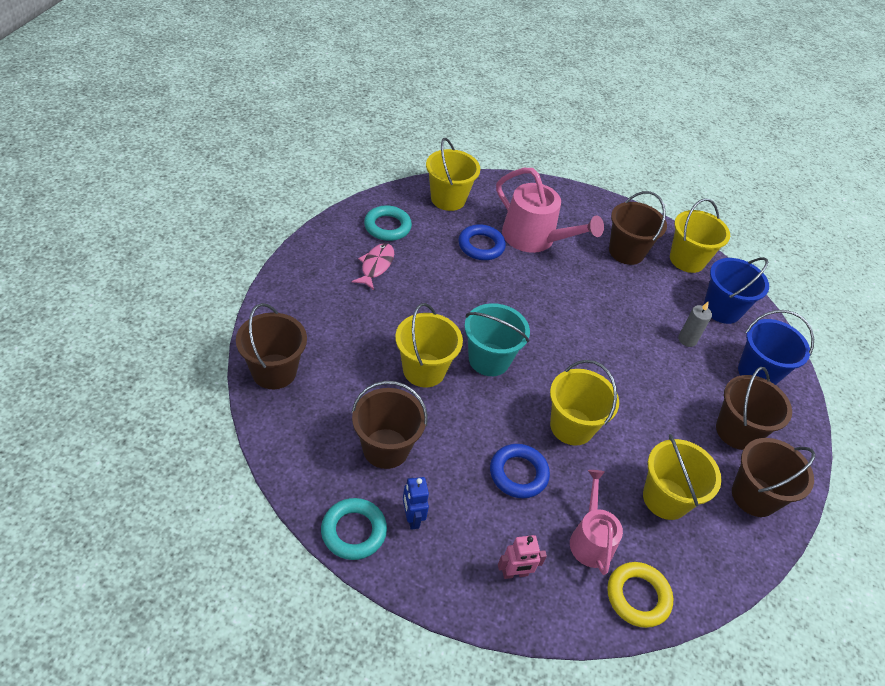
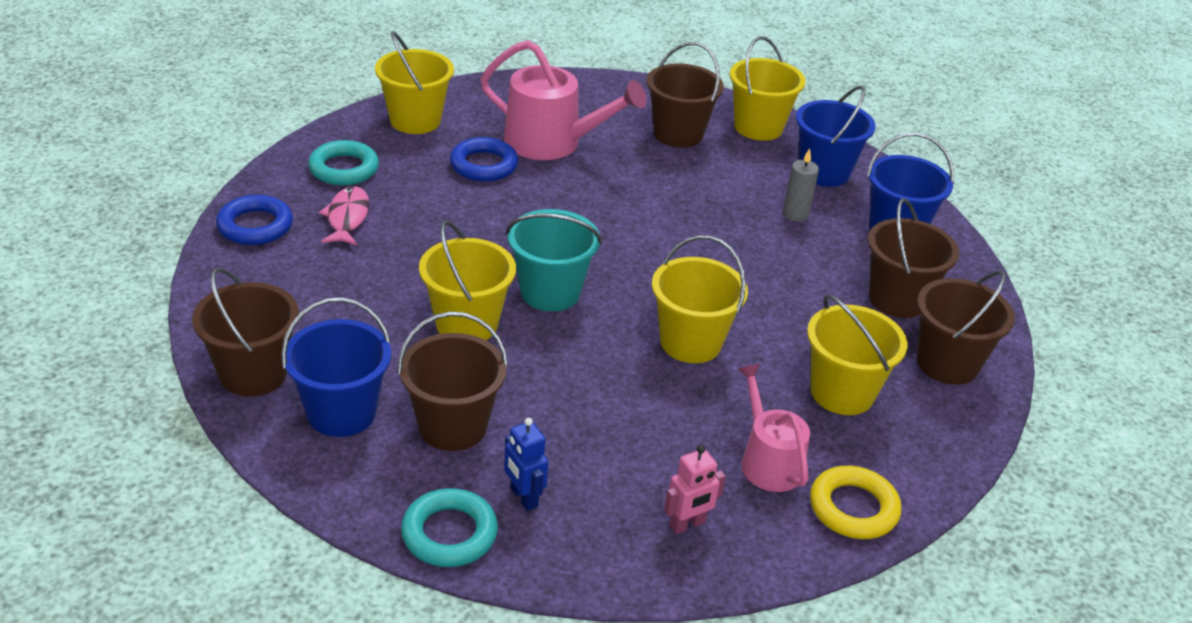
camera: 15 degrees left, 10 degrees down
blue ring [490,444,550,498] -> blue ring moved to [216,195,293,245]
none -> blue bucket [281,297,391,437]

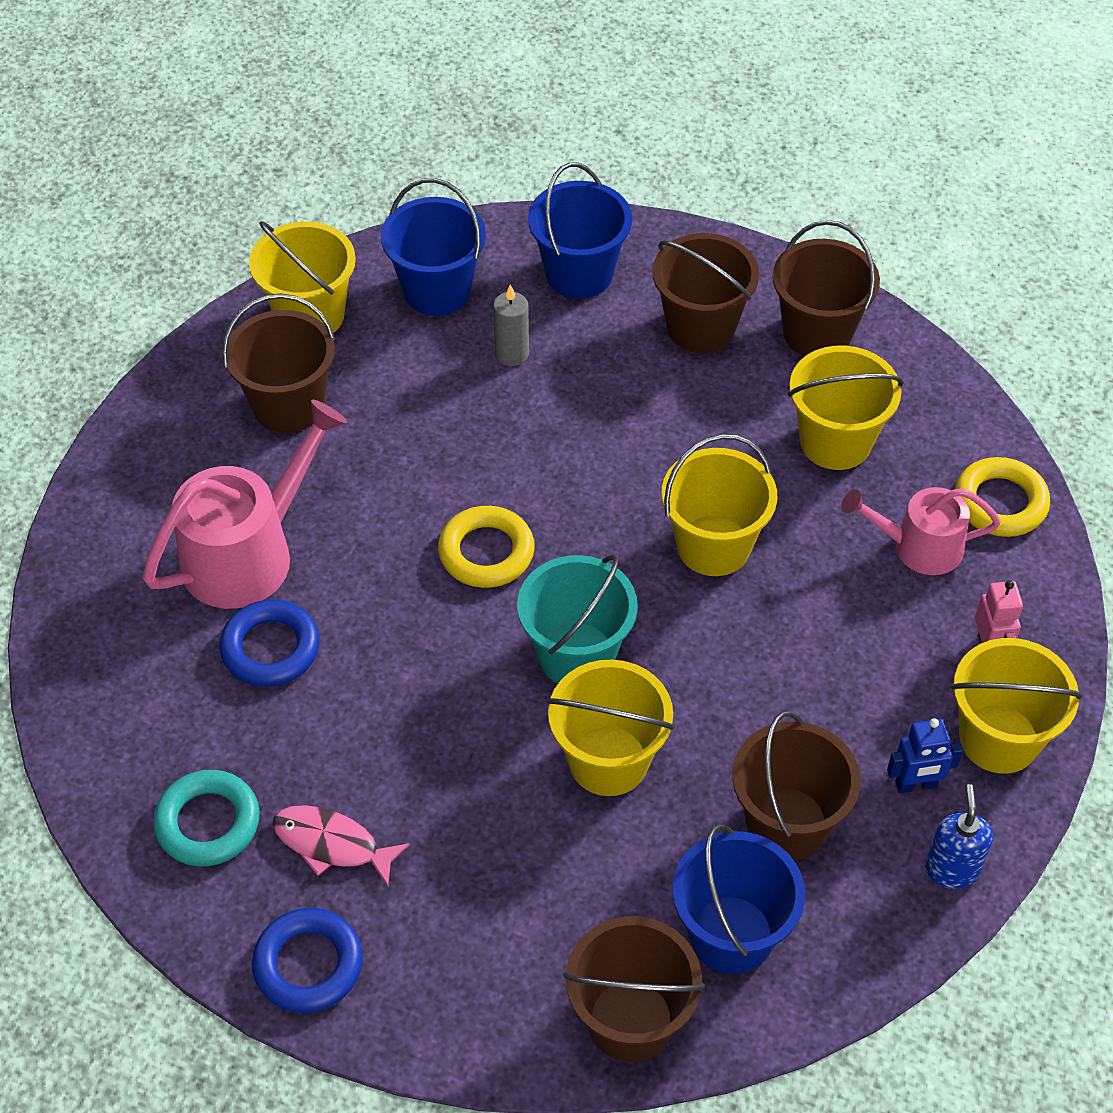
camera: 65 degrees left, 15 degrees up
yellow bucket [375,31,454,134] -> yellow bucket moved to [951,638,1083,774]
turquoise ring [401,488,498,567] -> blue soap dispenser [925,784,993,889]
none -> yellow ring [438,506,535,588]

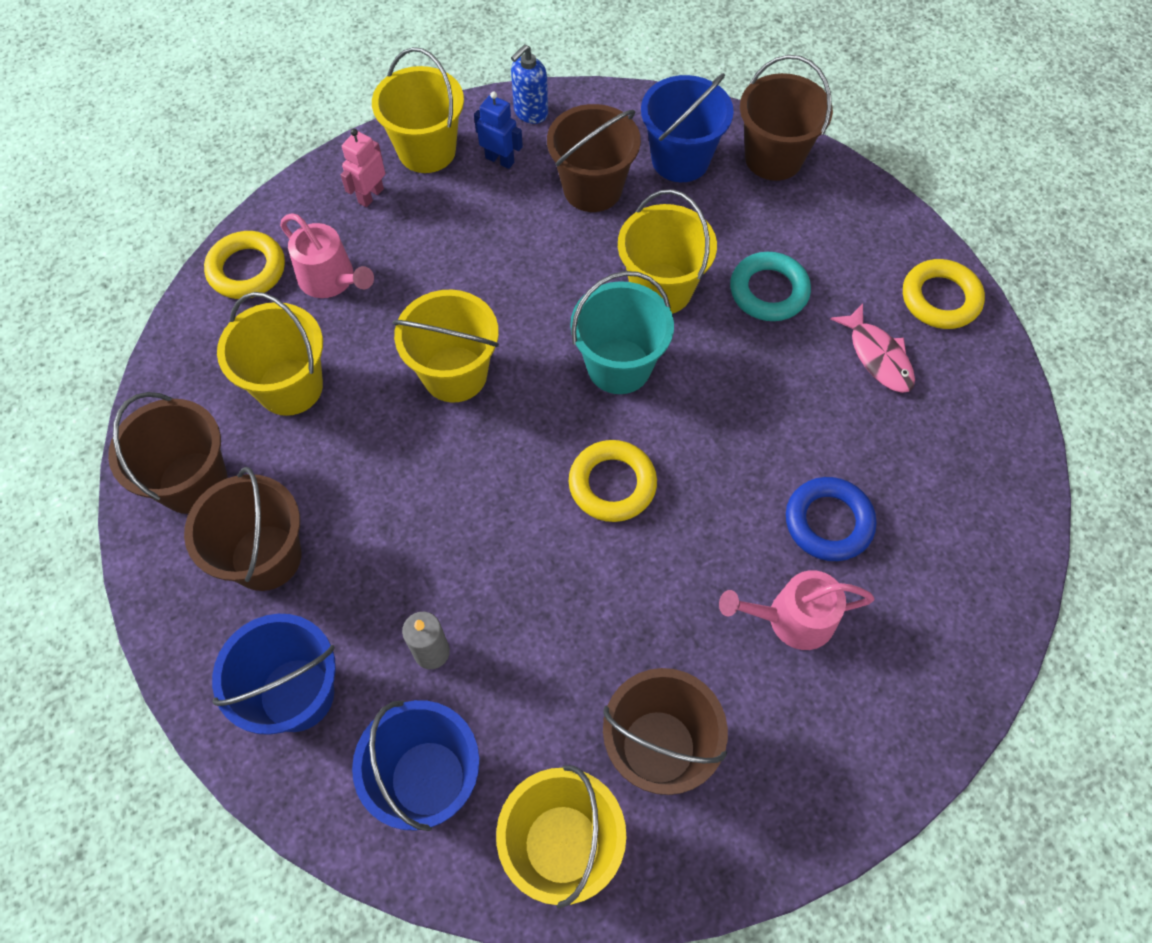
camera: 140 degrees left, 10 degrees up
pink watering can [143,400,347,609] -> pink watering can [719,570,874,650], size x0.62
turquoise ring [153,770,260,866] -> turquoise ring moved to [730,252,811,321]
blue ring [252,908,363,1013] -> yellow ring [903,259,985,329]

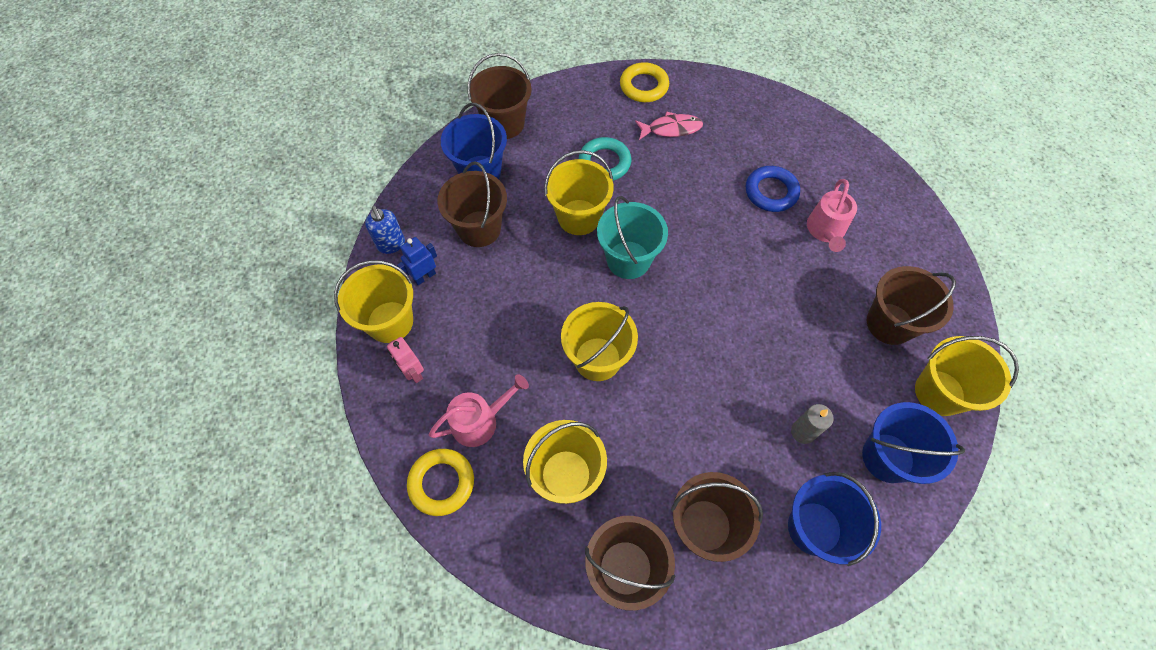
camera: 70 degrees left, 0 degrees up
yellow ring [569,440,657,522] -> none

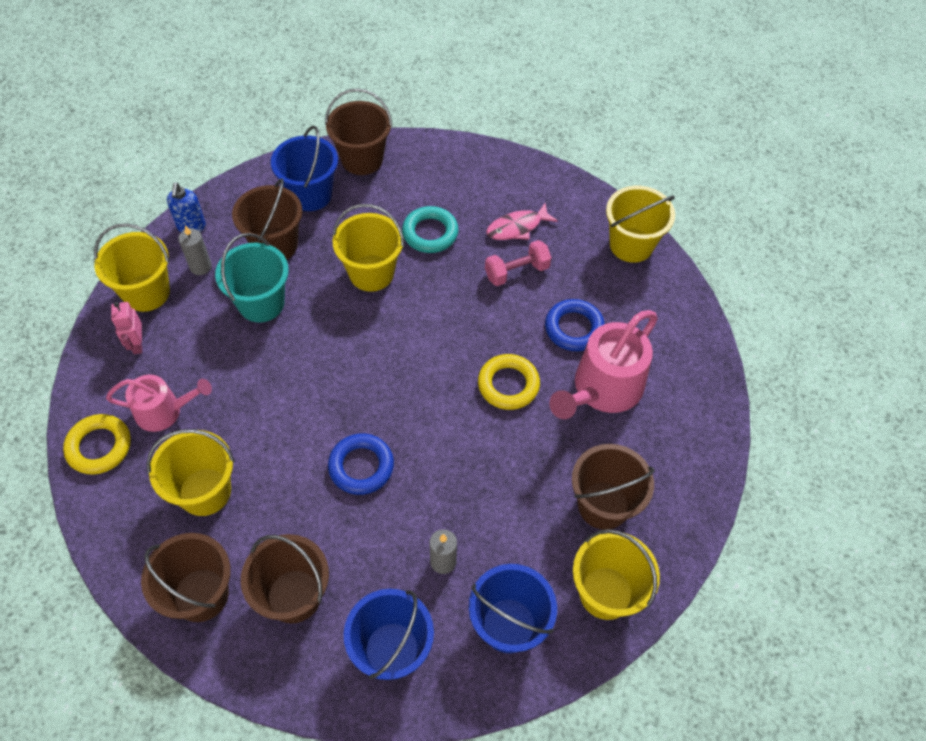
camera: 25 degrees right, 5 degrees down
blue robot [397,237,437,285] -> grey candle [178,225,212,275]
yellow bucket [561,302,638,381] -> yellow bucket moved to [606,186,675,263]
turquoise bucket [597,196,668,279] -> turquoise bucket moved to [215,233,289,322]
yellow ring [620,62,669,102] -> yellow ring moved to [478,354,540,410]
pink fish [635,111,703,140] -> pink fish turned 135 degrees clockwise [486,203,558,240]
pink watering can [807,179,857,252] -> pink watering can [549,310,658,419], size x1.60
none -> blue ring [328,434,394,495]
none -> pink dumbbell [485,240,552,286]

